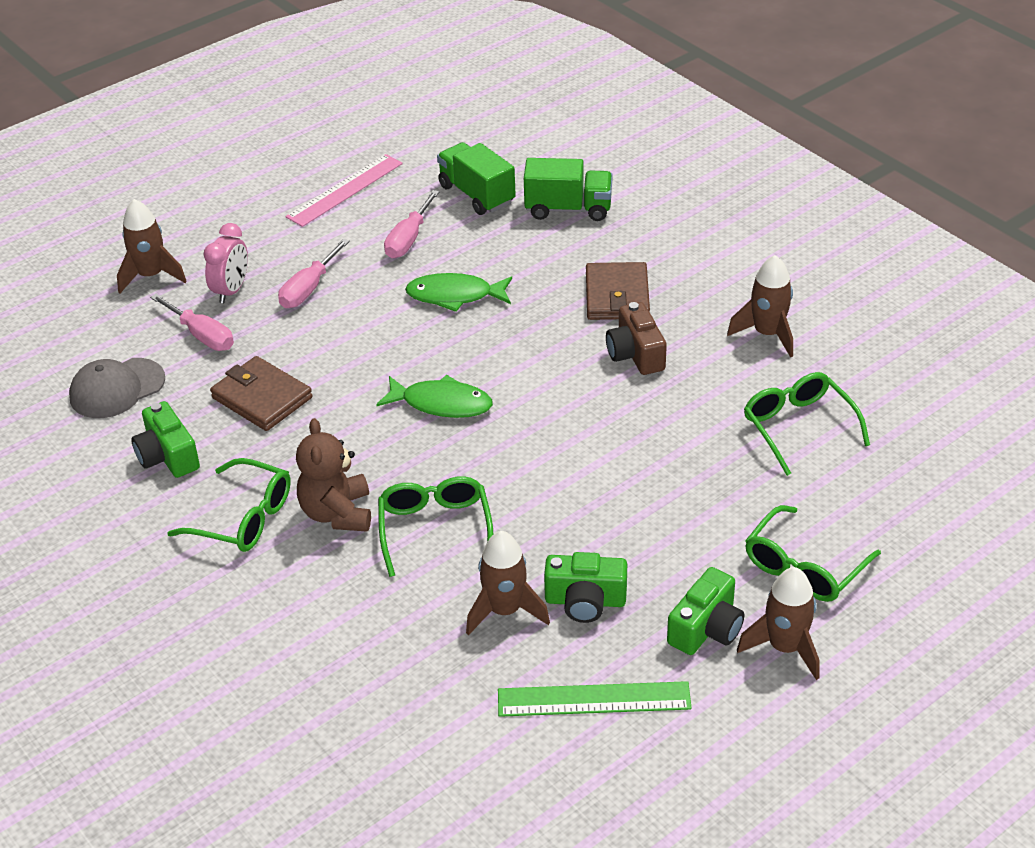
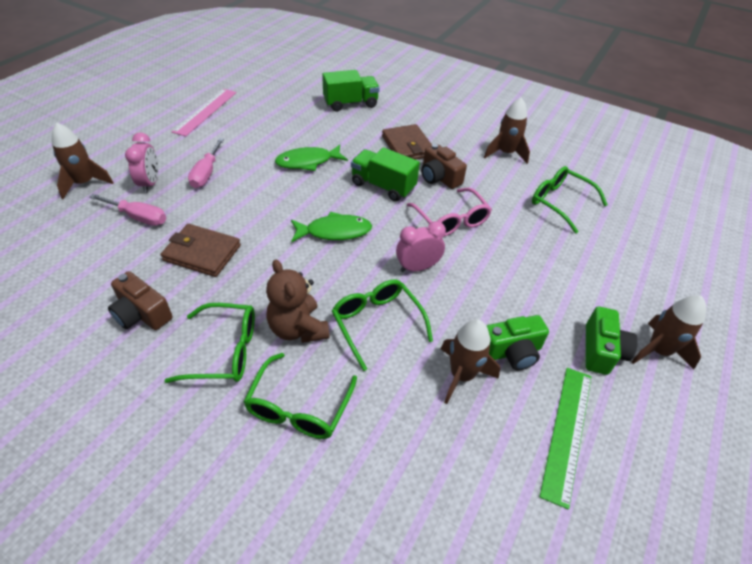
camera: 25 degrees left, 5 degrees up
grey cap [69,358,165,418] -> none
green camera [131,401,200,478] -> brown camera [108,271,173,330]
pink screwdriver [384,190,439,258] -> none
green truck [437,142,516,215] -> green truck moved to [351,147,420,202]
green ruler [498,681,692,717] -> green ruler turned 45 degrees counterclockwise [539,368,592,509]
green glasses [745,505,881,602] -> green glasses moved to [244,353,357,439]
none -> pink clock [396,221,446,272]
none -> pink glasses [407,188,492,236]

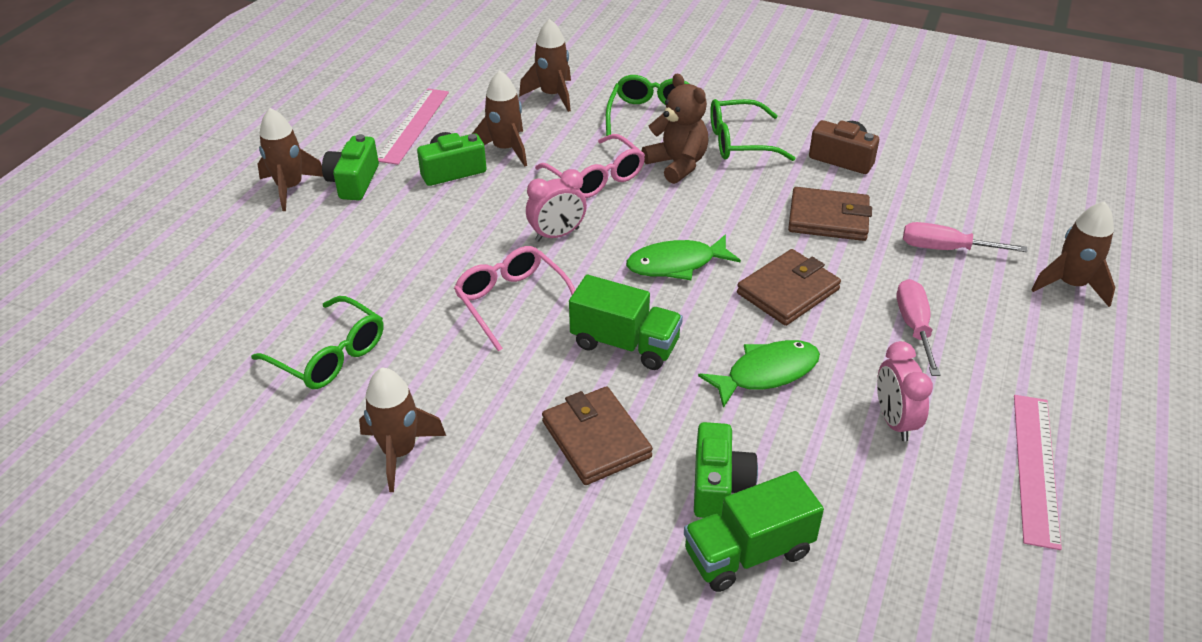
camera: 175 degrees right, 5 degrees down
pink clock [125,132,158,193] -> pink clock moved to [877,341,933,441]
green glasses [332,280,433,371] -> pink glasses [535,134,645,198]
brown camera [421,144,467,189] -> none
green ruler [539,368,592,509] -> pink ruler [378,89,449,165]
none -> brown rocket [519,19,571,112]
none -> green camera [694,422,758,518]
none -> brown wallet [737,249,841,326]

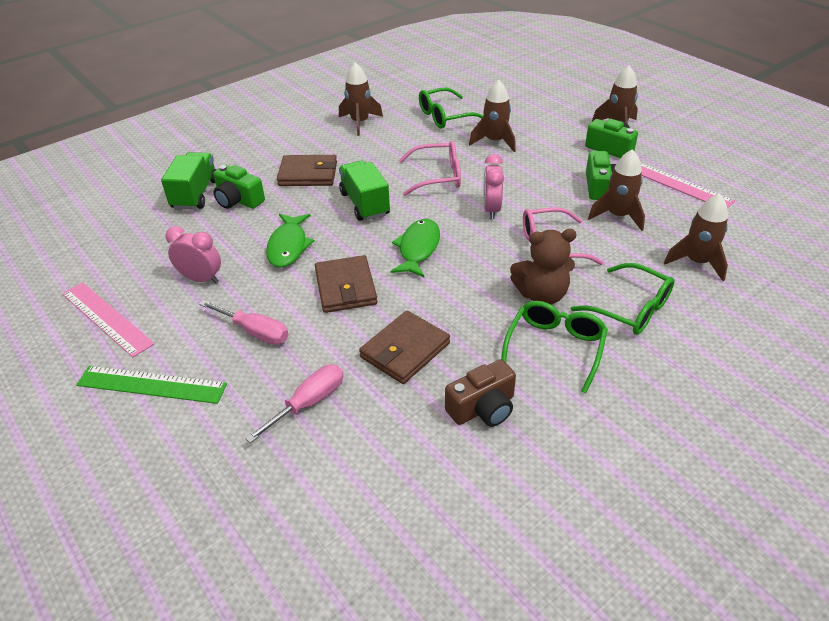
camera: 120 degrees right, 0 degrees up
green truck [569,275,683,370] -> green truck turned 105 degrees clockwise [339,160,390,221]
brown rocket [1031,201,1115,307] -> brown rocket moved to [469,79,516,152]
none -> green ruler [76,366,227,404]

